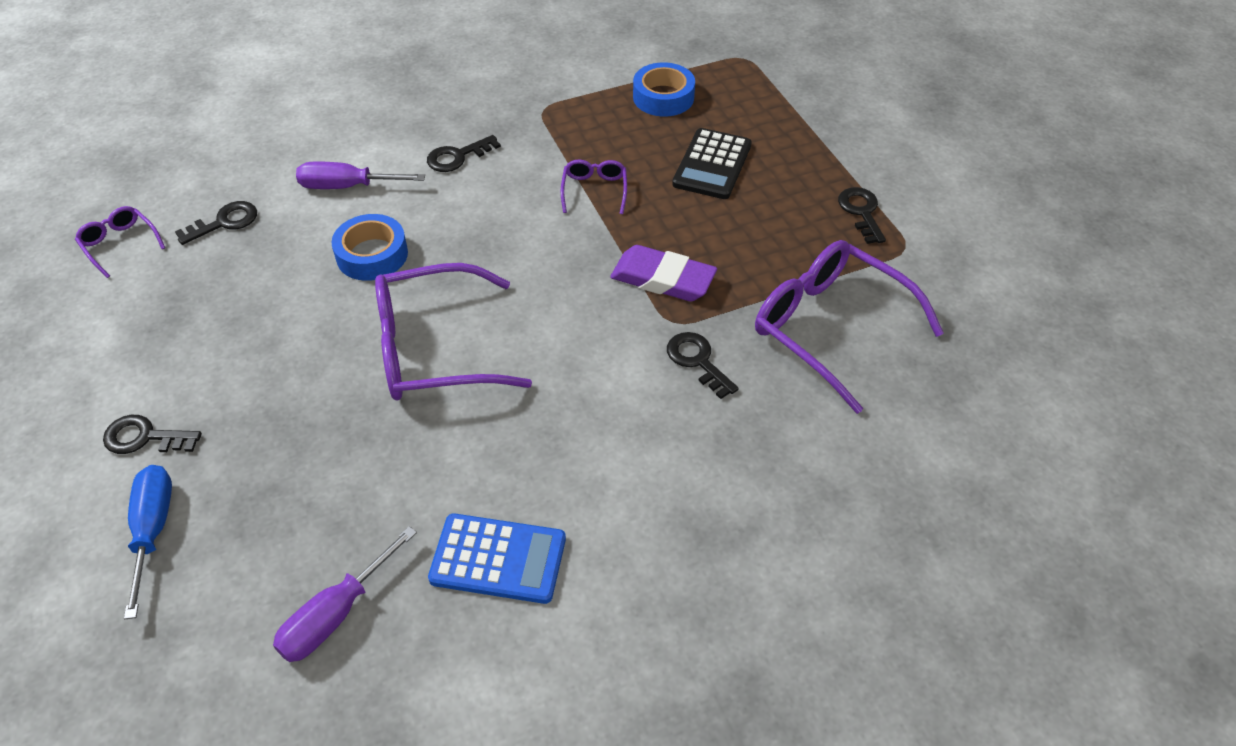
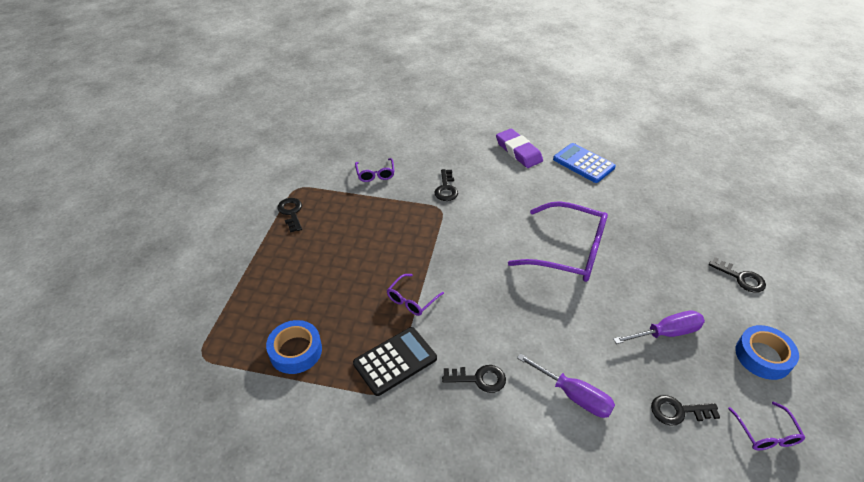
camera: 145 degrees left, 5 degrees down
blue screwdriver [124,465,172,619] -> none
purple screwdriver [273,526,417,662] -> purple screwdriver moved to [613,310,705,344]
blue tape [332,214,408,281] -> blue tape moved to [735,325,799,380]
purple eraser [610,245,717,302] -> purple eraser moved to [496,128,543,168]
black calculator [672,128,752,199] -> black calculator moved to [353,327,437,396]
purple glasses [755,240,944,414] -> purple glasses [355,158,395,182], size x0.47
black key [838,187,886,244] -> black key turned 135 degrees clockwise [277,198,302,233]

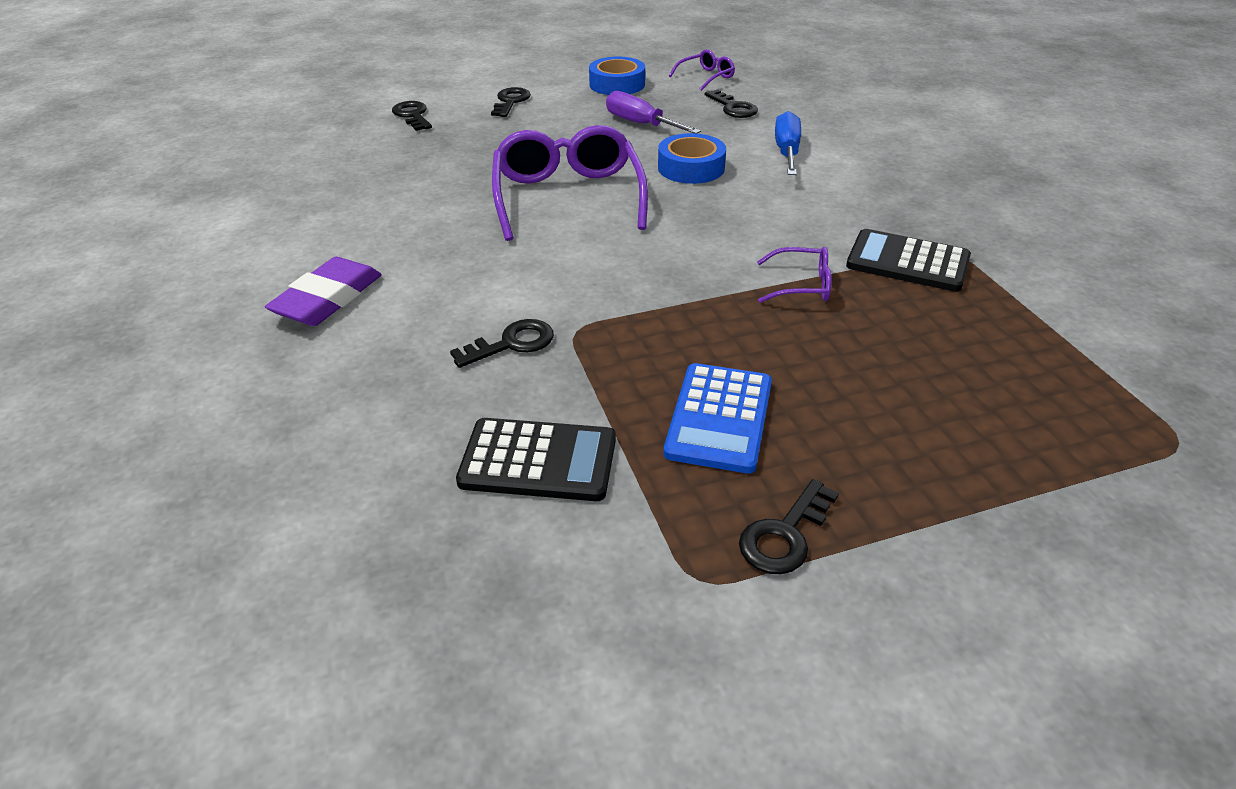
camera: 120 degrees left, 5 degrees down
blue tape [266,320,322,374] -> blue tape moved to [658,133,726,184]
purple glasses [355,158,395,182] -> black calculator [456,418,616,501]
black key [442,365,506,393] -> black key moved to [392,101,432,131]
purple screwdriver [517,353,615,418] -> blue screwdriver [775,111,801,175]
blue calculator [553,143,616,183] -> blue calculator moved to [663,363,772,474]

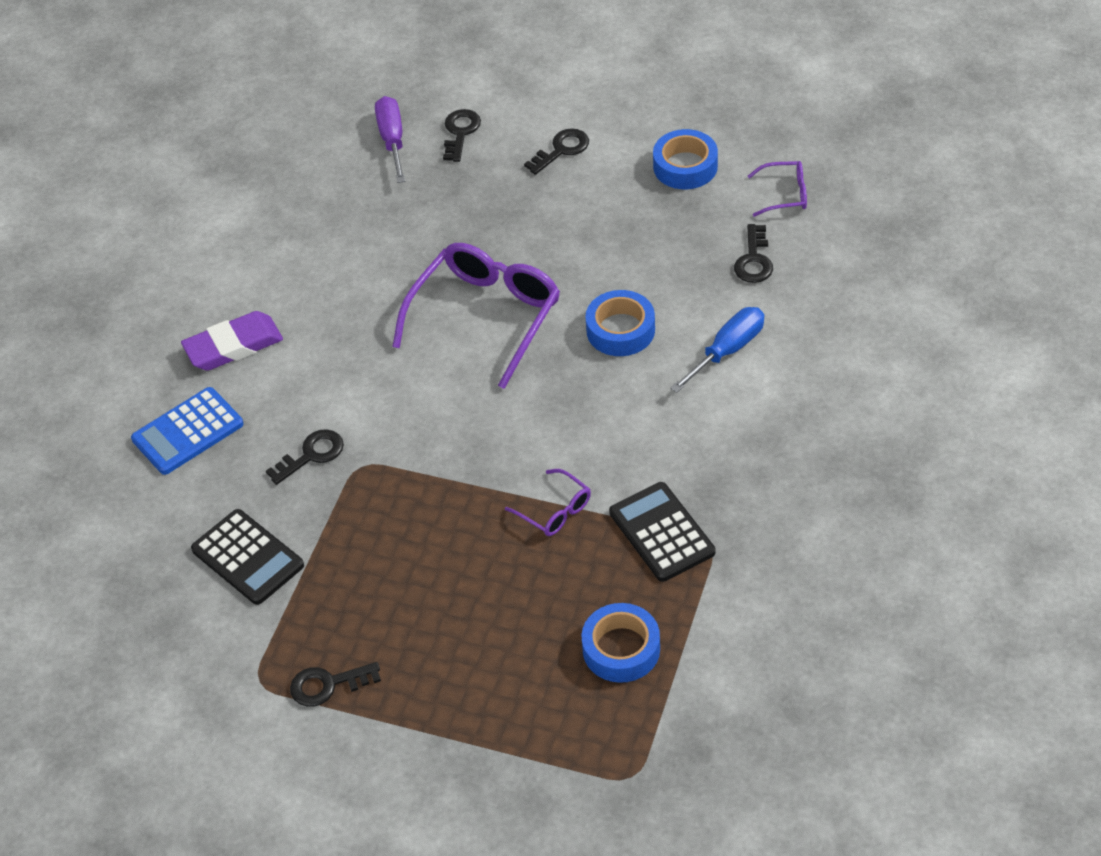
camera: 40 degrees right, 10 degrees up
black key [450,319,554,368] -> black key turned 45 degrees counterclockwise [266,429,344,485]
purple screwdriver [606,91,701,134] -> purple screwdriver moved to [375,96,405,183]
blue calculator [663,363,772,474] -> blue calculator moved to [131,387,244,475]
none -> blue tape [581,603,660,683]

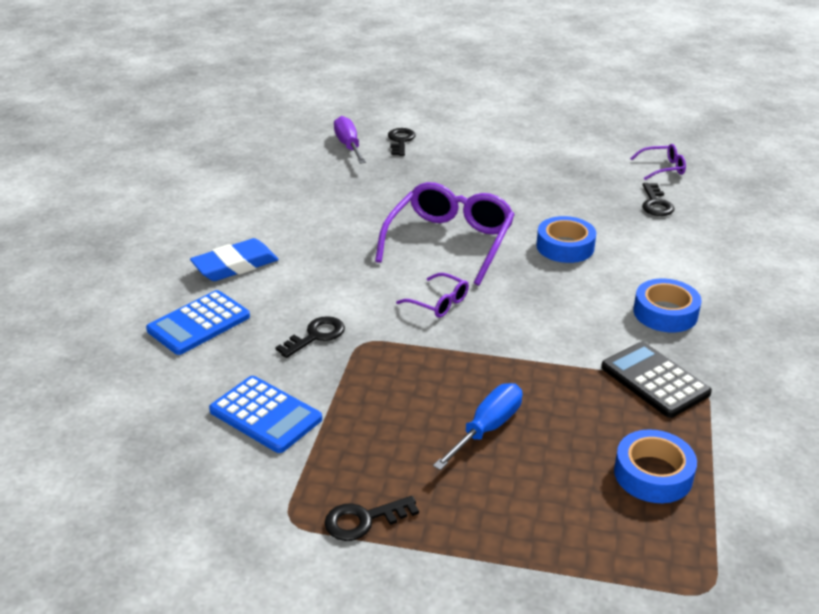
camera: 10 degrees left, 15 degrees down
purple eraser [181,311,283,371] -> blue eraser [190,238,279,281]
black calculator [191,509,304,605] -> blue calculator [209,376,322,453]
purple glasses [505,469,591,536] -> purple glasses moved to [396,273,469,318]
black key [524,128,589,175] -> none
blue tape [653,129,718,189] -> blue tape moved to [634,279,702,332]
blue screwdriver [670,307,764,393] -> blue screwdriver moved to [433,383,523,470]

